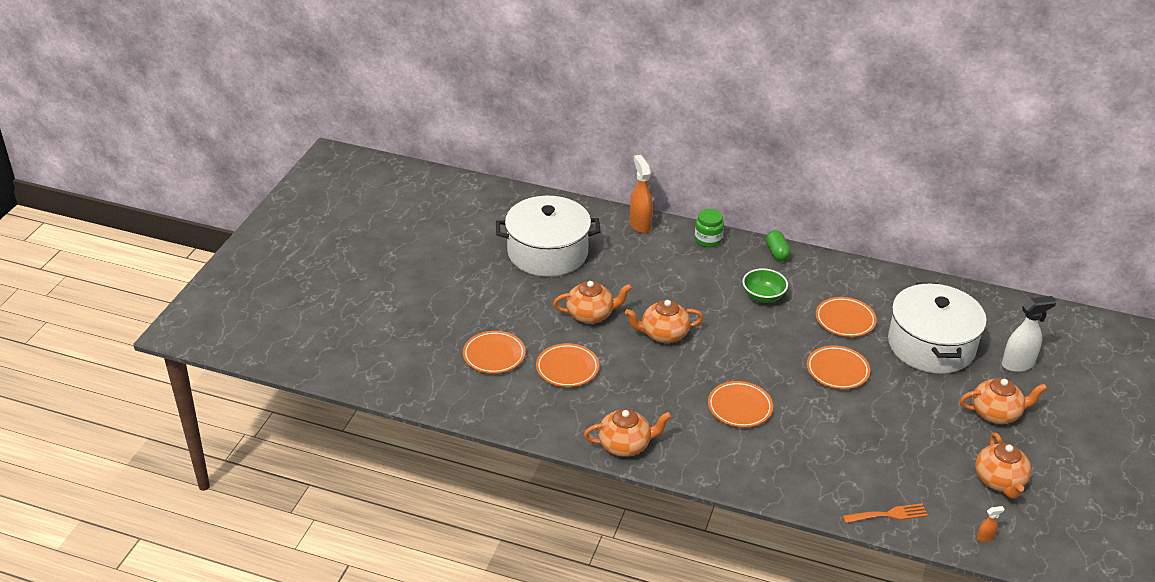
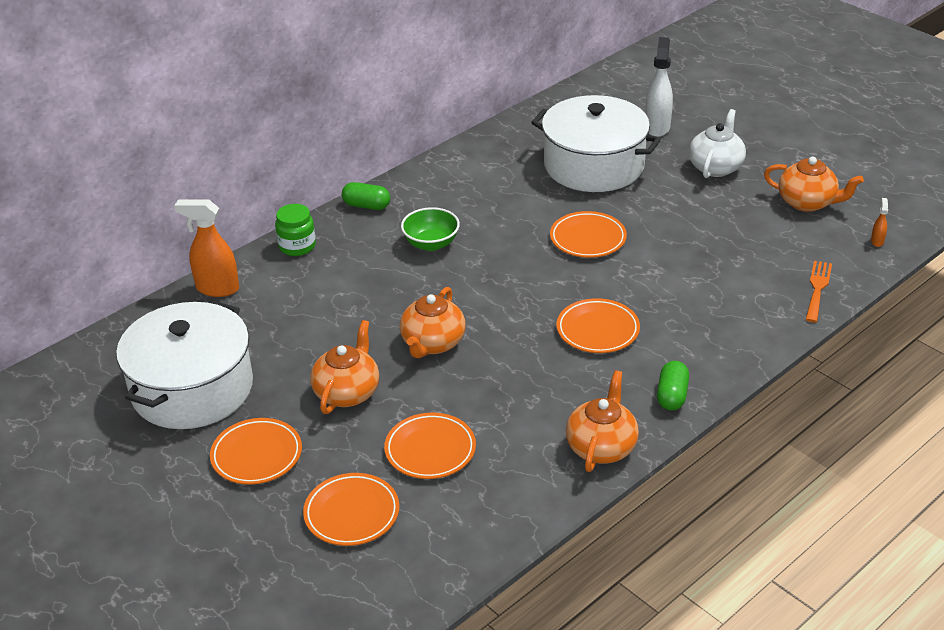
camera: 60 degrees left, 0 degrees up
orange plate [816,297,877,337] -> orange plate moved to [210,418,302,485]
orange teapot [960,378,1047,424] -> white teapot [689,109,746,178]
none -> green capsule [657,361,689,410]

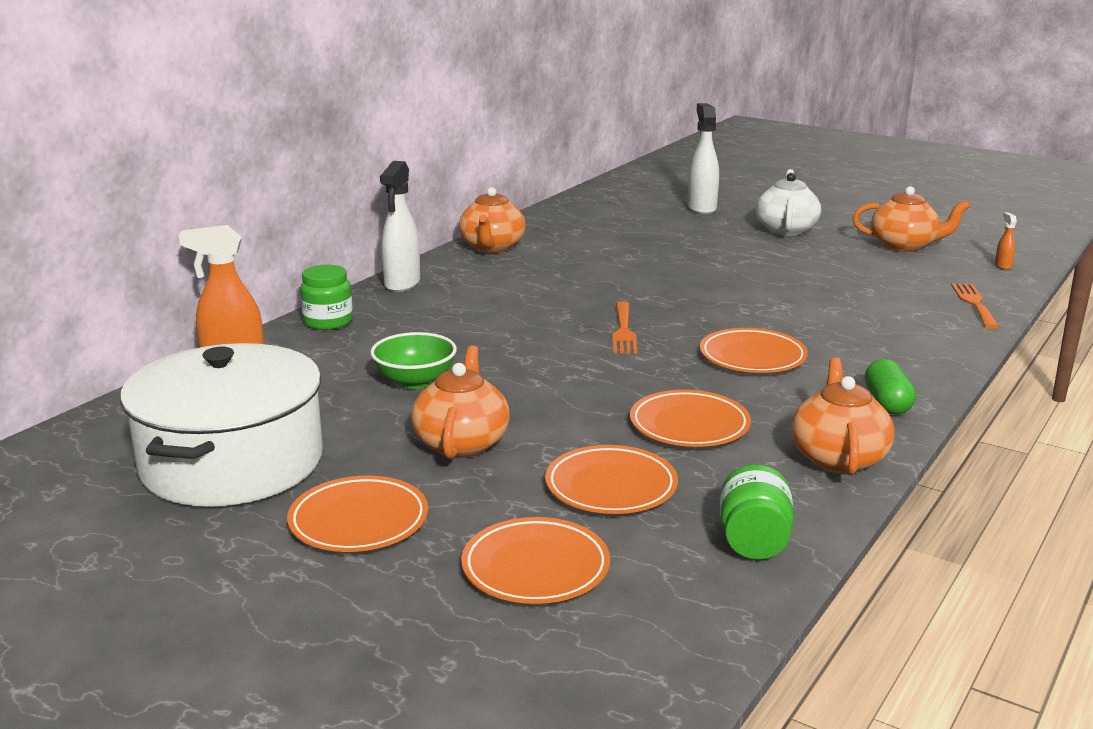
camera: 15 degrees left, 15 degrees down
green capsule [342,182,390,210] -> white spray bottle [380,161,420,292]
orange teapot [400,287,466,358] -> orange teapot moved to [459,187,526,253]
green bowl [401,207,460,251] -> green bowl moved to [370,332,457,389]
white pot [531,95,661,192] -> none
orange plate [550,211,627,258] -> orange plate moved to [630,390,751,447]
none -> orange fork [613,301,637,354]
none -> green jar [720,464,794,559]

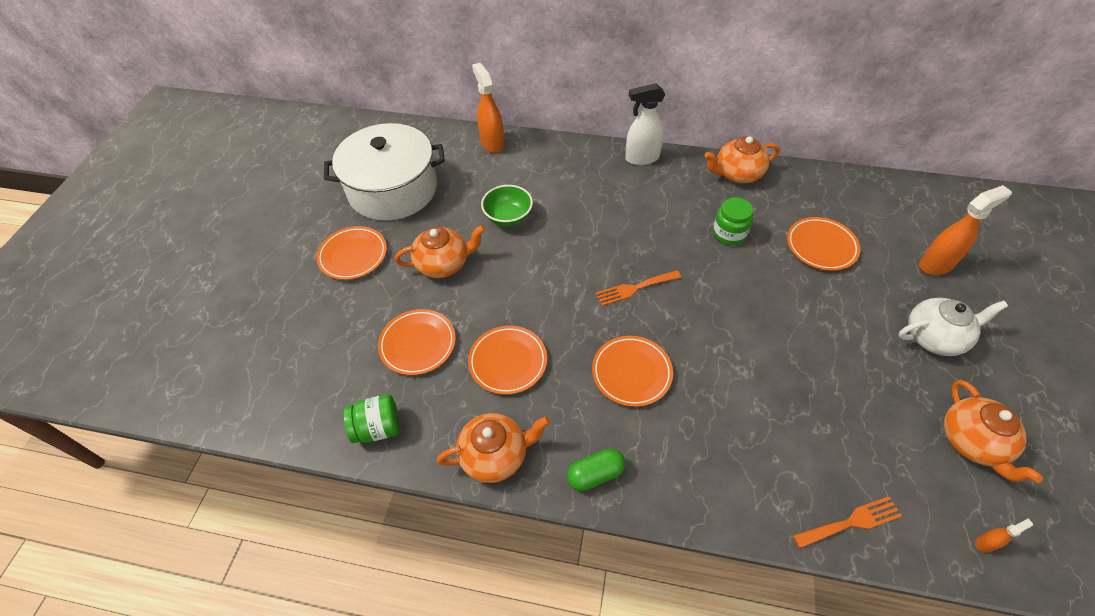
camera: 70 degrees right, 30 degrees up
green jar [300,265,353,330] -> green jar moved to [713,197,753,245]
orange plate [461,517,610,604] -> orange plate moved to [787,217,860,271]
white spray bottle [688,103,719,215] -> orange spray bottle [919,185,1012,275]

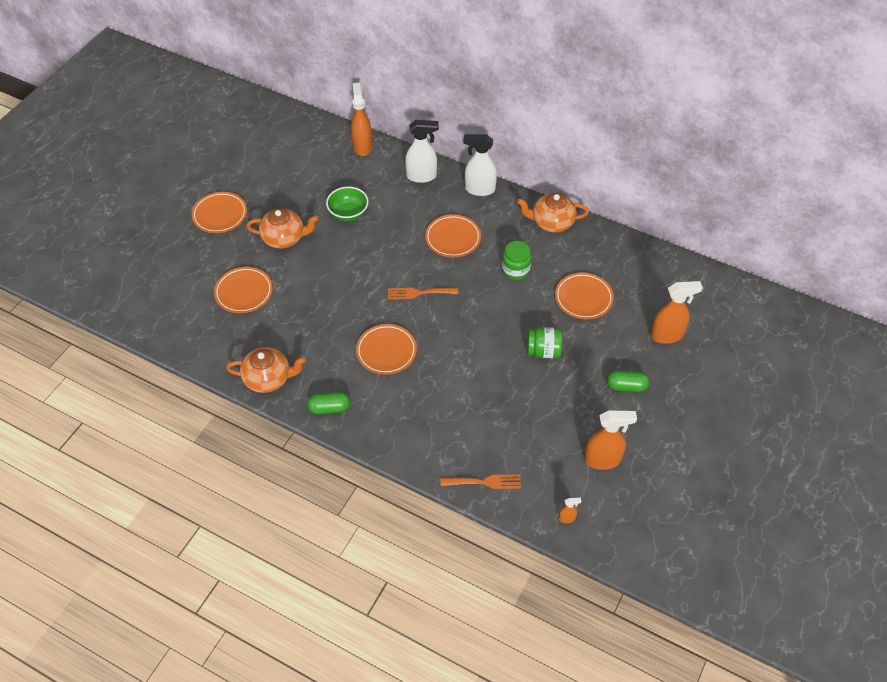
camera: 15 degrees right, 0 degrees up
white pot [324,123,445,221] -> none
green jar [343,394,400,443] -> green jar moved to [527,327,562,358]
orange plate [468,326,547,395] -> orange plate moved to [425,214,481,257]
white teapot [898,298,1008,356] -> green capsule [607,370,650,392]
orange teapot [944,380,1043,483] -> orange spray bottle [584,410,637,470]
none -> white spray bottle [405,120,439,183]

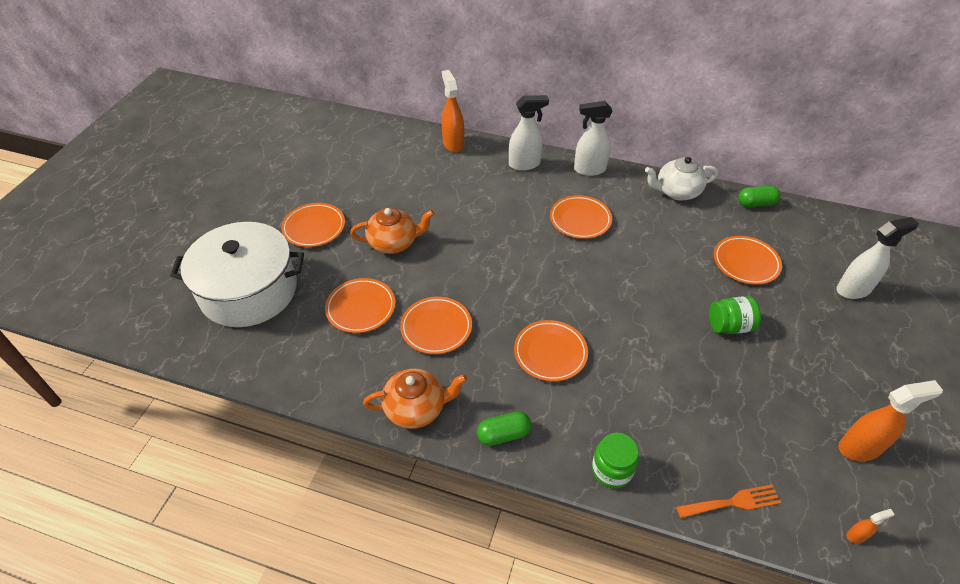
camera: 10 degrees left, 5 degrees down
green bowl [326,187,369,221] -> none
orange fork [388,288,459,300] -> none
green jar [502,241,531,280] -> green jar moved to [592,433,639,488]
orange teapot [517,193,589,233] -> white teapot [645,157,718,201]
green capsule [607,370,650,392] -> green capsule moved to [738,186,781,207]
orange spray bottle [650,281,703,344] -> white spray bottle [836,217,919,299]
none -> white pot [170,222,304,327]
none -> orange plate [400,297,472,354]

